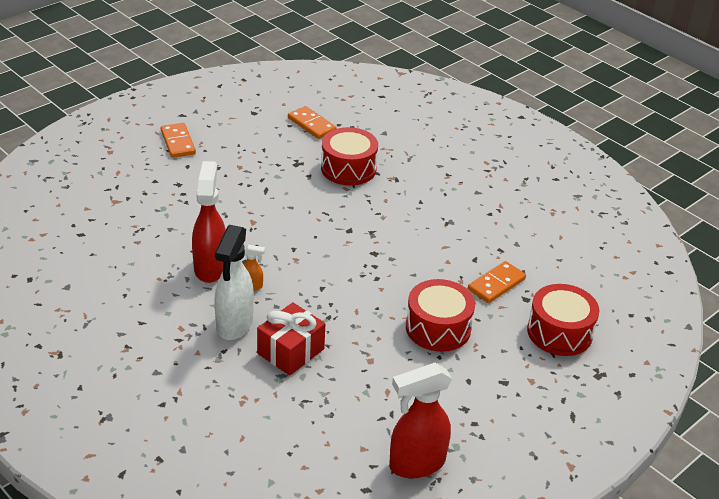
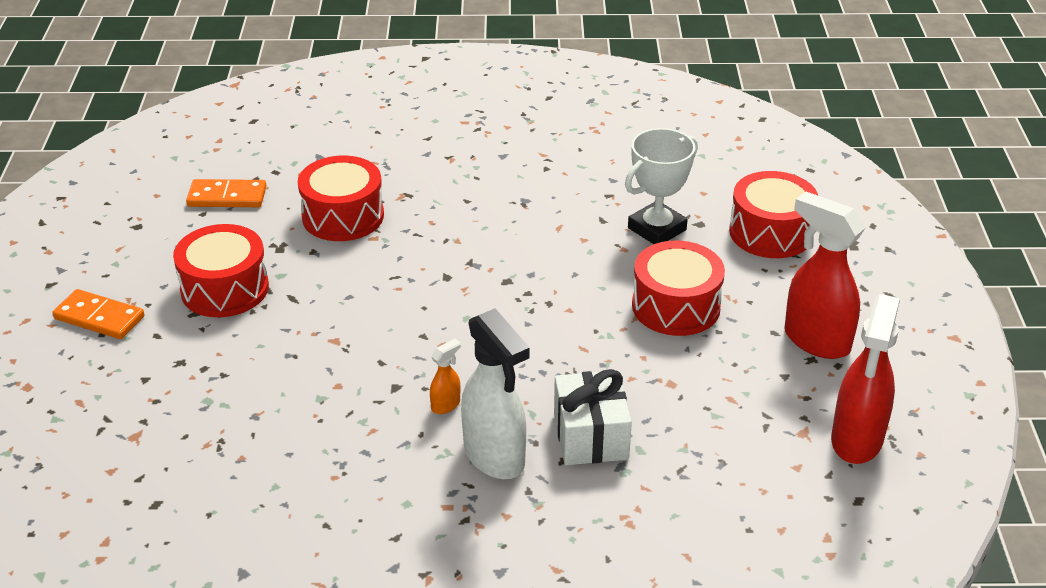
camera: 45 degrees left, 0 degrees up
red spray bottle [192,161,226,283] -> red spray bottle moved to [784,192,865,359]
red gift [257,302,325,376] -> white gift [554,369,632,465]
orange domino [468,261,526,303] -> white trophy [625,128,698,244]
none -> red drum [173,224,269,317]

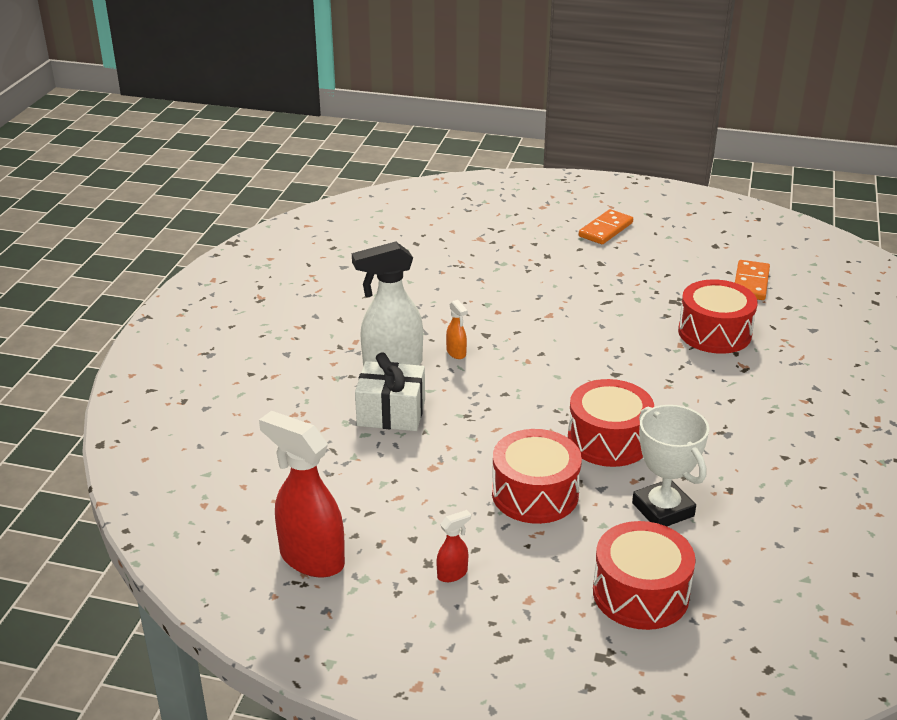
camera: 105 degrees right, 5 degrees down
red drum [173,224,269,317] -> red drum moved to [568,379,654,467]
red spray bottle [784,192,865,359] -> red spray bottle [436,510,471,582], size x0.44

